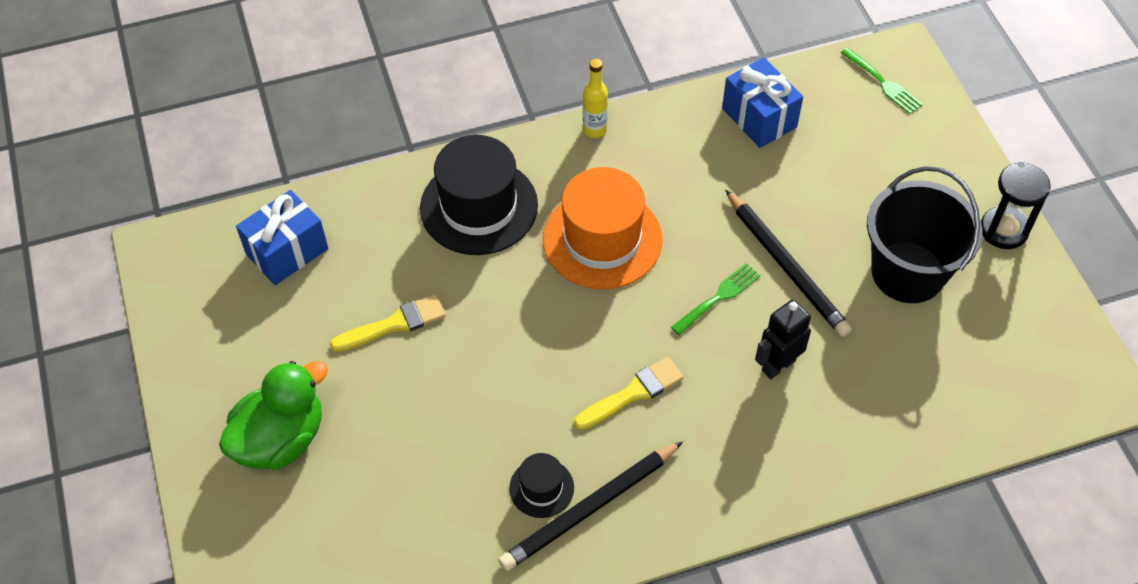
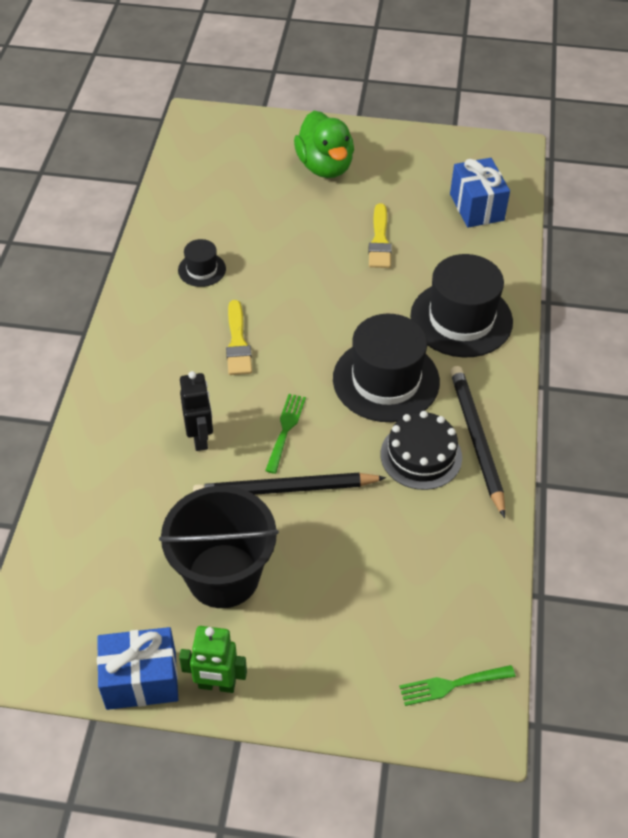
camera: 115 degrees right, 5 degrees down
black pencil [499,441,683,571] -> black pencil moved to [450,366,505,518]
orange hat [543,167,663,289] -> black hat [333,314,440,422]
yellow bottle [583,59,608,138] -> none
green fork [671,263,760,335] -> green fork turned 150 degrees counterclockwise [265,394,306,474]
blue gift [722,57,803,148] -> blue gift moved to [97,627,178,710]
black hourglass [981,162,1051,249] -> green robot [179,626,247,693]
none -> black cake [381,411,462,490]

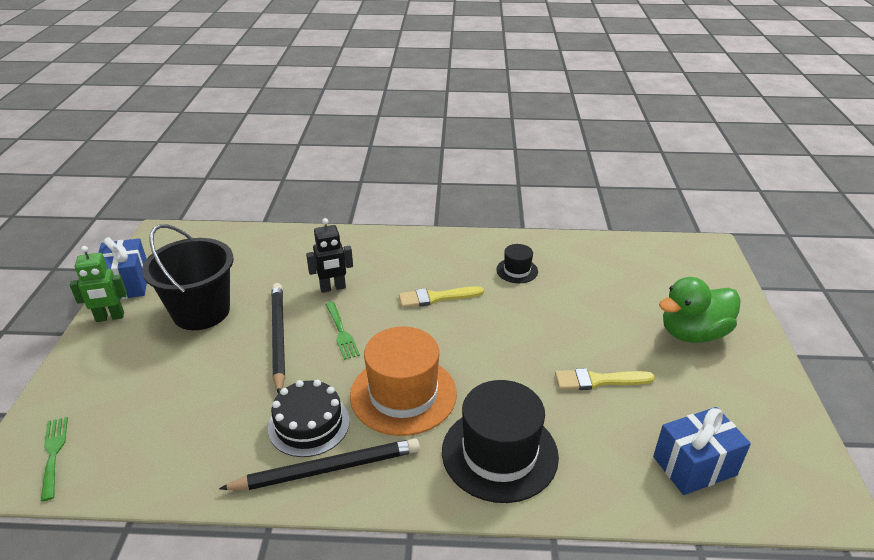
camera: 85 degrees right, 15 degrees down
green robot [179,626,247,693] -> green robot turned 105 degrees counterclockwise [70,246,127,322]
green fork [265,394,306,474] -> green fork turned 60 degrees clockwise [325,302,360,360]
black hat [333,314,440,422] -> orange hat [350,326,457,436]

